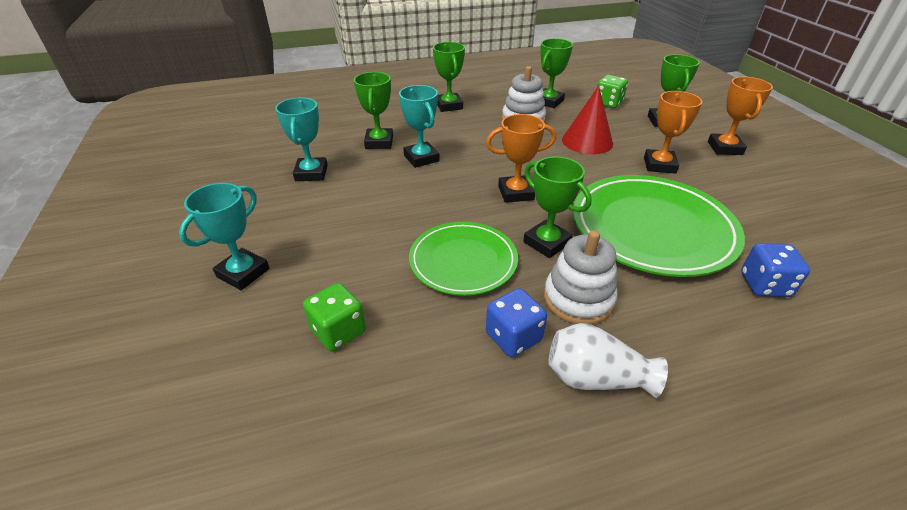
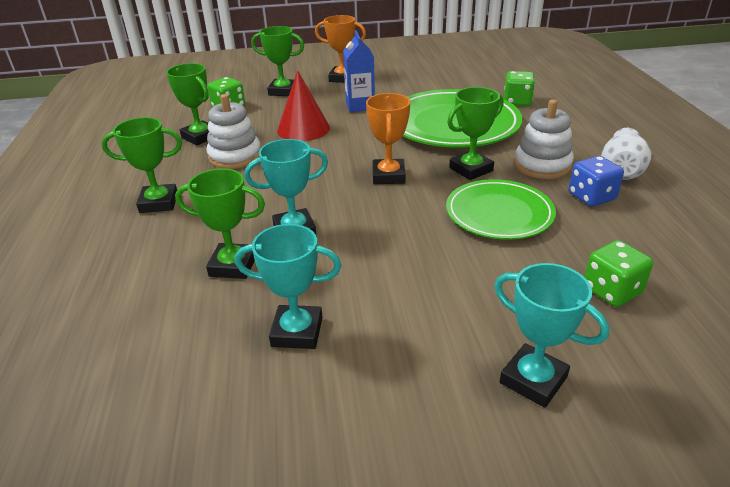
camera: 80 degrees left, 5 degrees down
orange trophy [644,91,702,174] -> blue carton [343,30,375,112]
blue dice [741,243,810,297] -> green dice [504,71,535,106]

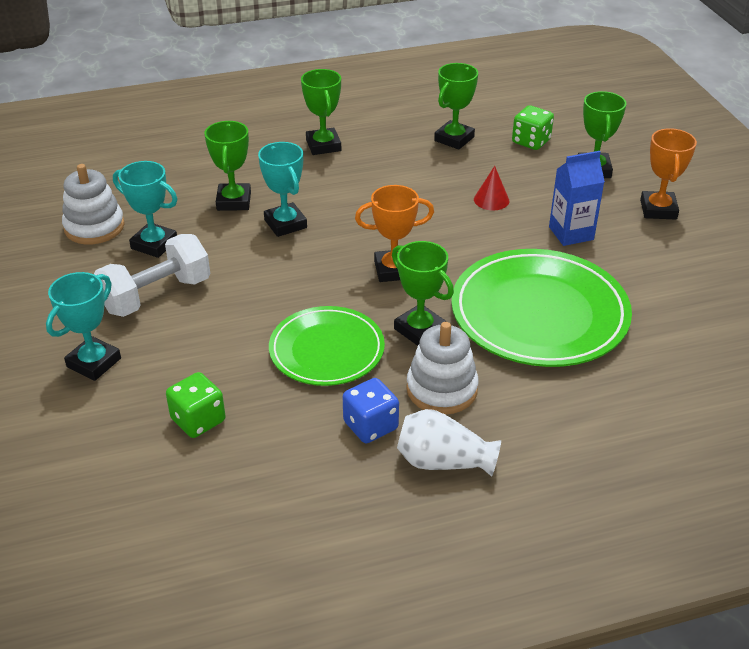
camera: 80 degrees right, 5 degrees up
white stacking toy [207,94,261,169] -> white stacking toy moved to [62,164,125,244]
turquoise trophy [235,224,341,349] -> turquoise trophy turned 60 degrees counterclockwise [113,161,177,258]
red cone [277,70,330,141] -> red cone [474,166,509,210], size x0.57
green dice [504,71,535,106] -> none
none -> white dumbbell [94,234,210,317]

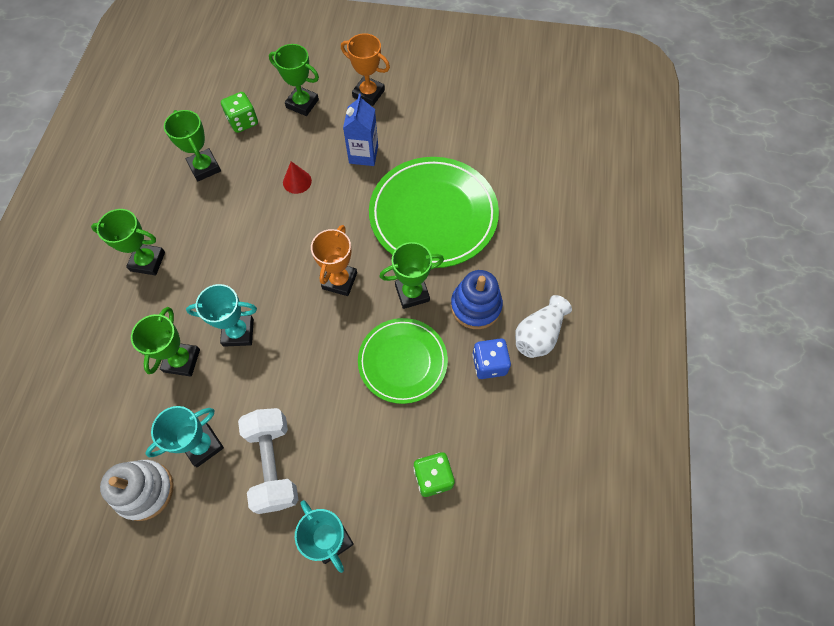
camera: 65 degrees left, 25 degrees up
green trophy [205,121,251,211] -> green trophy turned 75 degrees clockwise [131,307,200,377]
white stacking toy [406,322,479,415] -> blue stacking toy [451,270,503,329]

